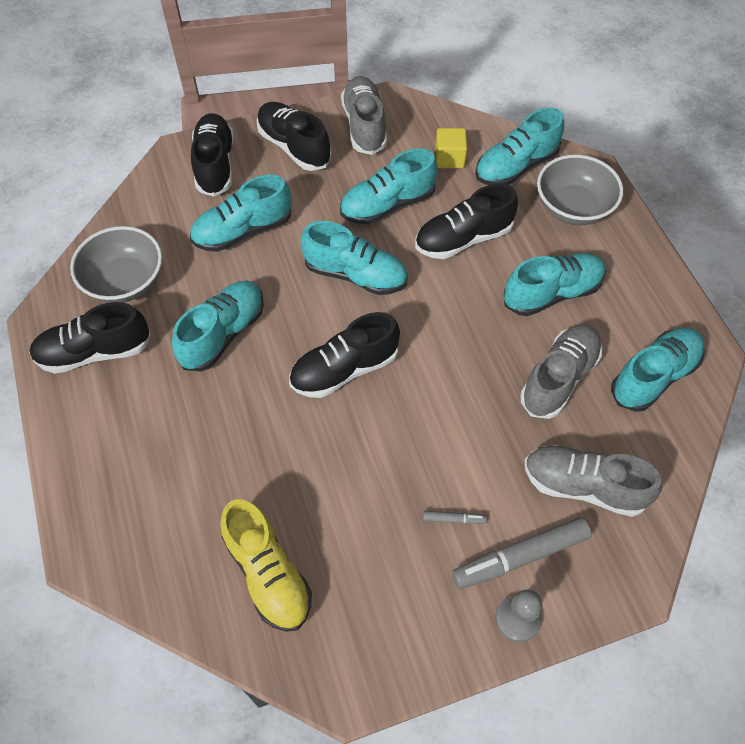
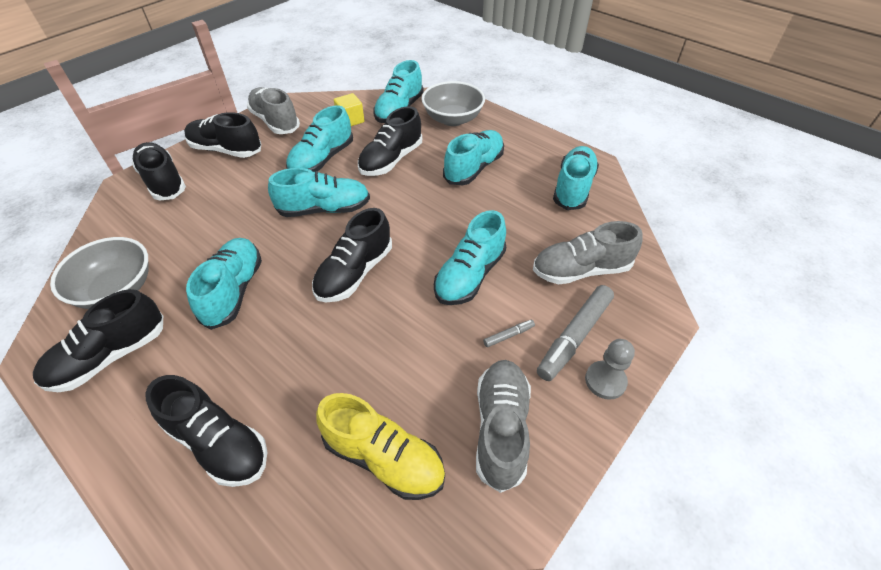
camera: 30 degrees left, 10 degrees down
turquoise shoe [190,174,291,252] -> turquoise shoe moved to [434,210,506,305]
grey shoe [520,324,602,419] -> grey shoe moved to [476,360,531,493]
none -> black shoe [145,375,267,487]

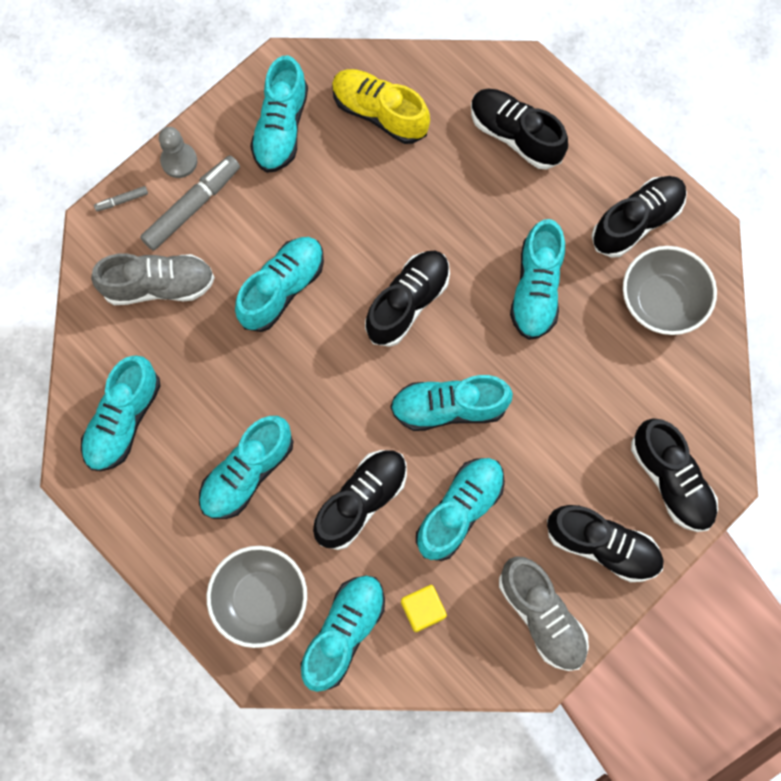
camera: 175 degrees left, 25 degrees up
grey shoe [476,360,531,493] -> turquoise shoe [250,56,308,173]
grey marker [483,320,535,347] -> grey marker moved to [94,186,148,211]

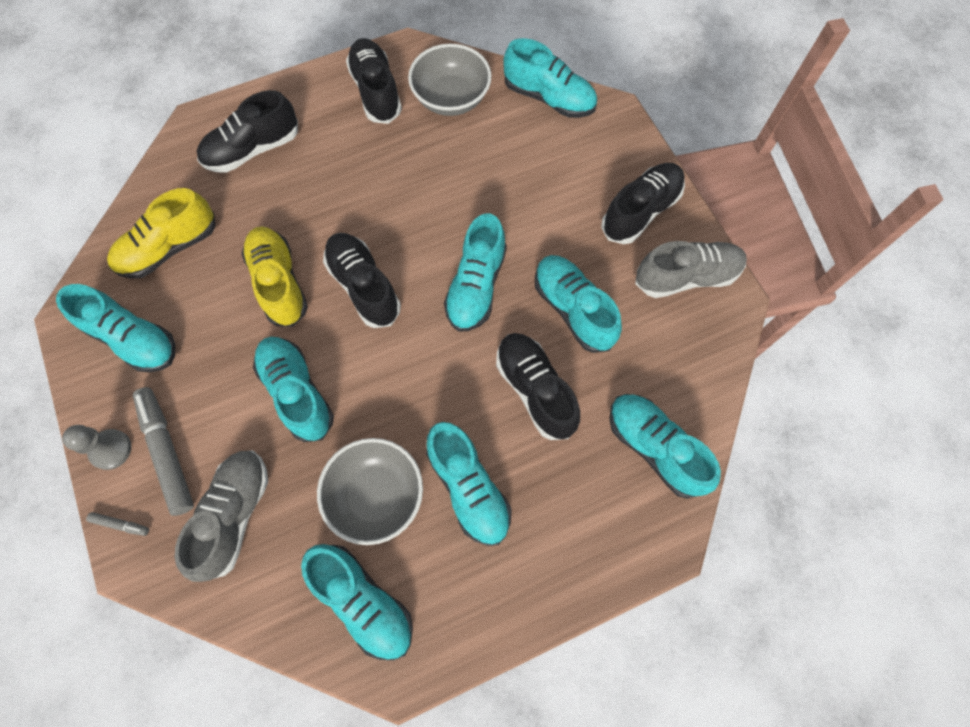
camera: 70 degrees left, 5 degrees down
grey marker [94,186,148,211] -> grey marker turned 75 degrees counterclockwise [86,512,149,536]
grey bowl [207,546,307,648] -> grey bowl moved to [317,438,423,545]
yellow cube [401,585,447,632] -> none
turquoise shoe [510,219,565,340] -> turquoise shoe moved to [503,38,597,118]
black shoe [631,418,718,532] -> none
none -> yellow shoe [242,226,308,327]

